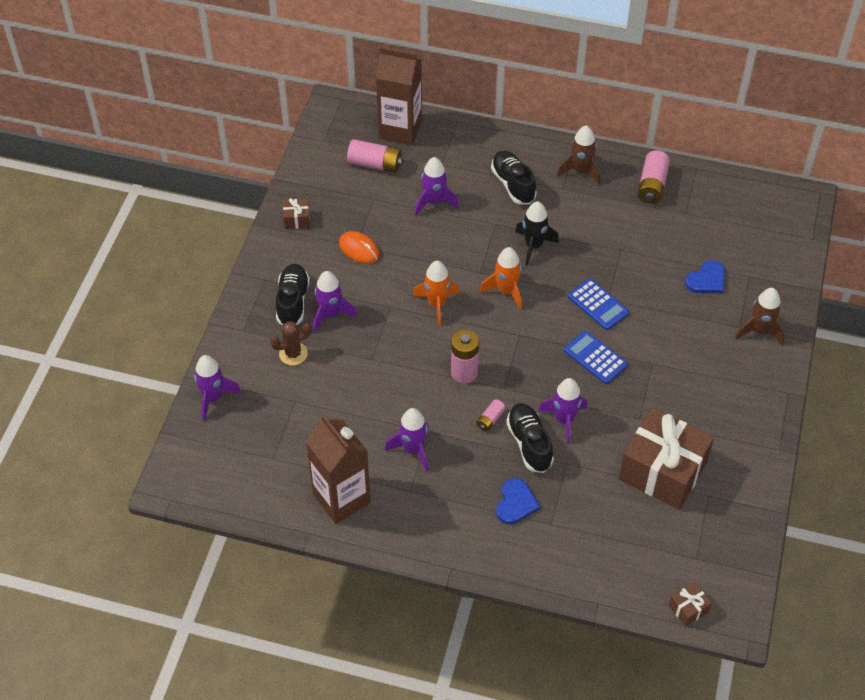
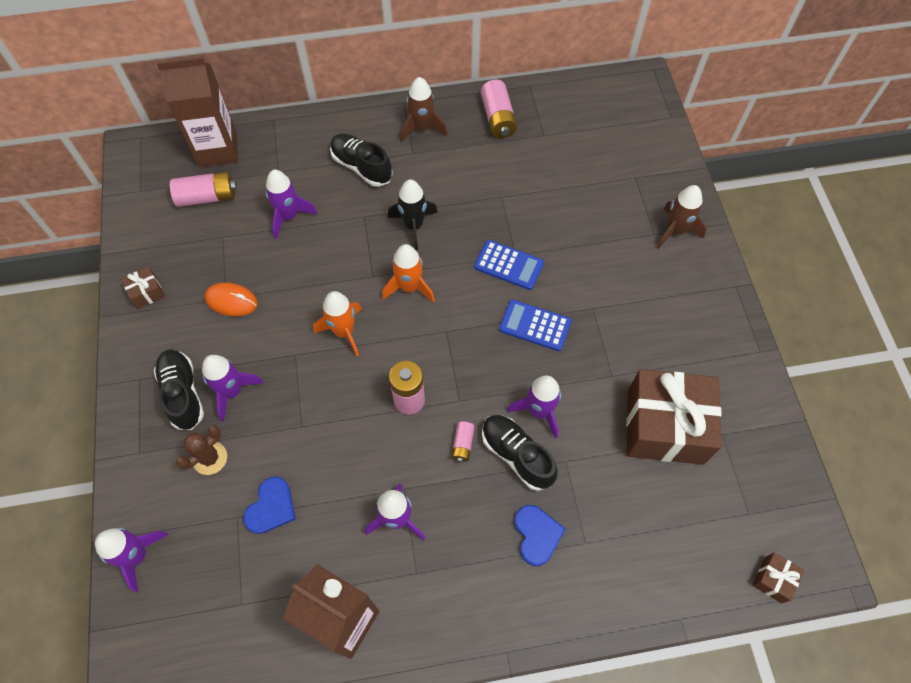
camera: 25 degrees left, 10 degrees up
blue heart [685,260,725,293] -> blue heart moved to [243,477,296,534]

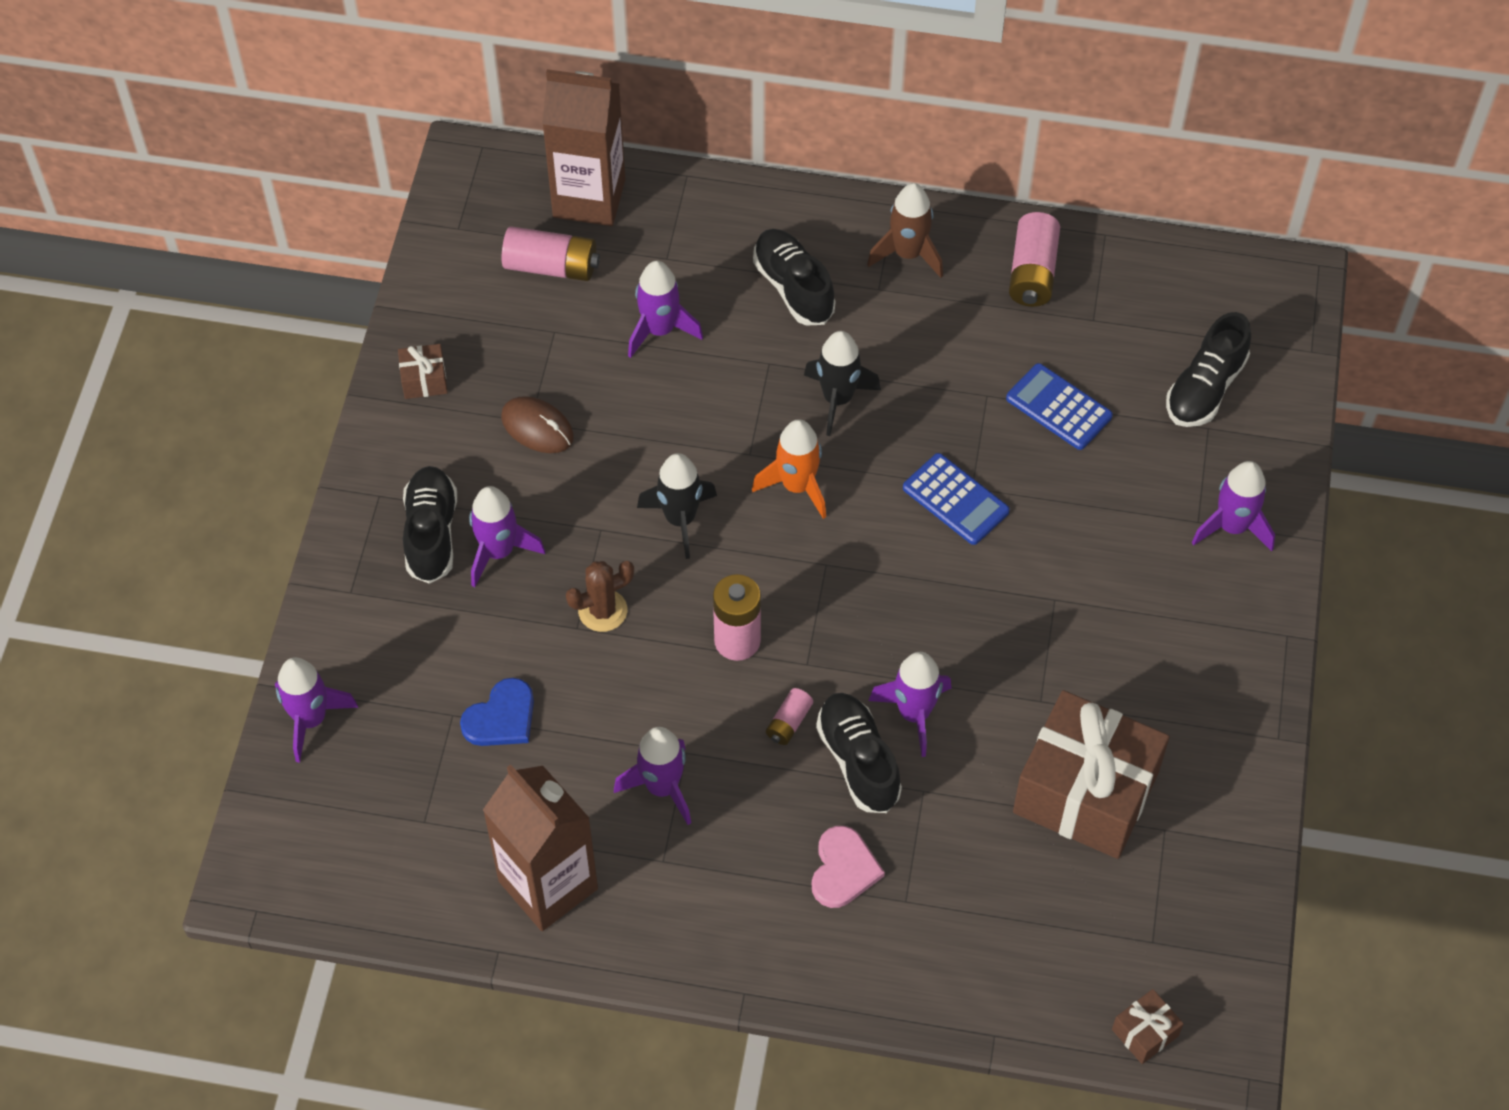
camera: 20 degrees right, 5 degrees down
brown cactus [176,425,227,475] -> brown cactus moved to [566,561,634,632]
orange mouse [204,283,258,316] -> brown mouse [501,396,574,453]
orange rocket [313,291,362,356] -> black rocket [637,453,717,559]
blue calculator [499,300,572,351] -> blue calculator moved to [1006,363,1113,450]
blue heart [515,505,566,566] -> pink heart [812,826,885,908]
brown rocket [657,185,706,249] -> purple rocket [1191,461,1275,551]
none -> black shoe [1166,312,1251,427]

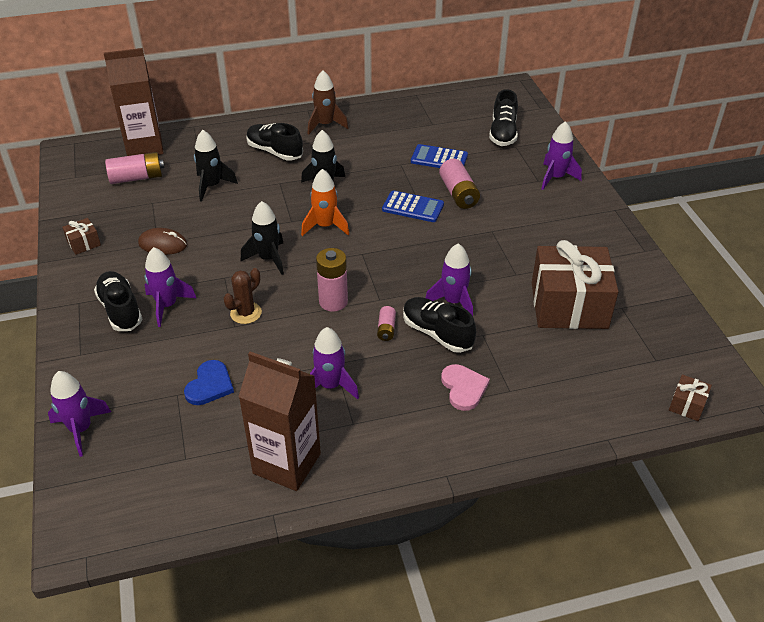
camera: 25 degrees left, 15 degrees down
purple rocket [628,261,703,358] -> black rocket [194,130,238,202]
pink battery [1009,212,1060,307] -> pink battery moved to [439,159,480,209]

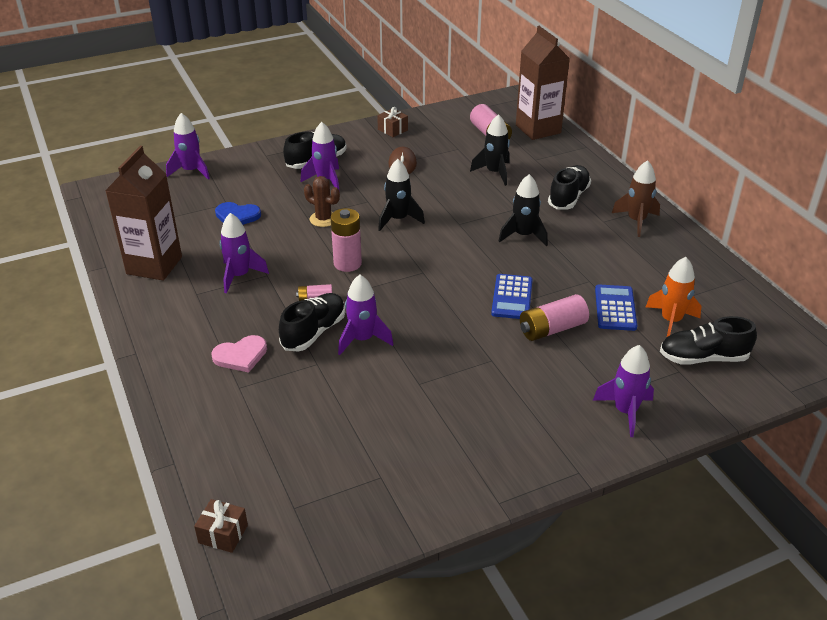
camera: 80 degrees right, 5 degrees down
orange rocket [301,169,349,236] -> orange rocket moved to [646,257,702,338]
brown gift [532,240,619,329] -> none

